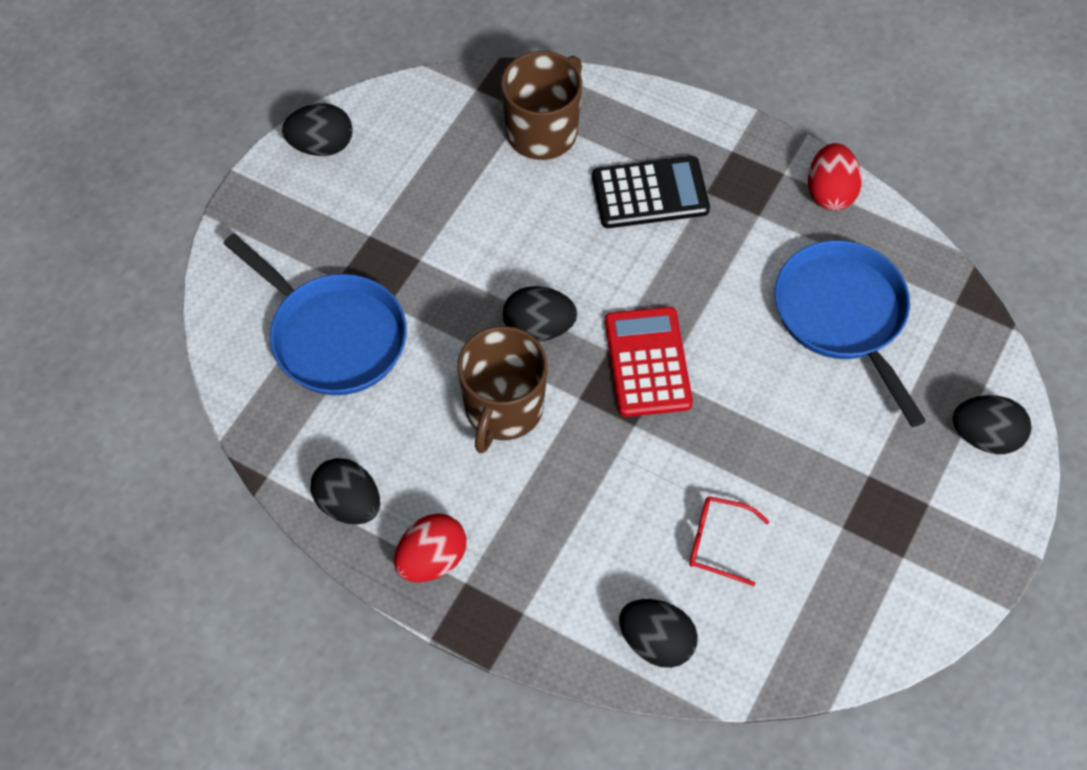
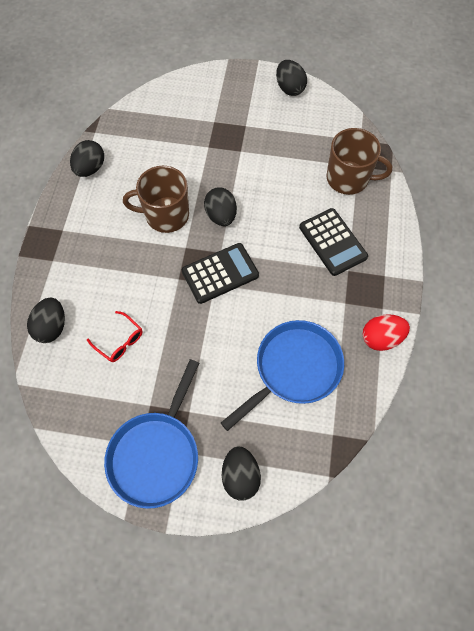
camera: 70 degrees right, 5 degrees up
blue pan [223,233,407,395] -> blue pan moved to [104,359,199,509]
red egg [394,514,466,582] -> none
red calculator [605,307,693,417] -> black calculator [182,243,259,304]
red glasses [689,496,770,586] -> red glasses turned 135 degrees clockwise [87,311,143,362]

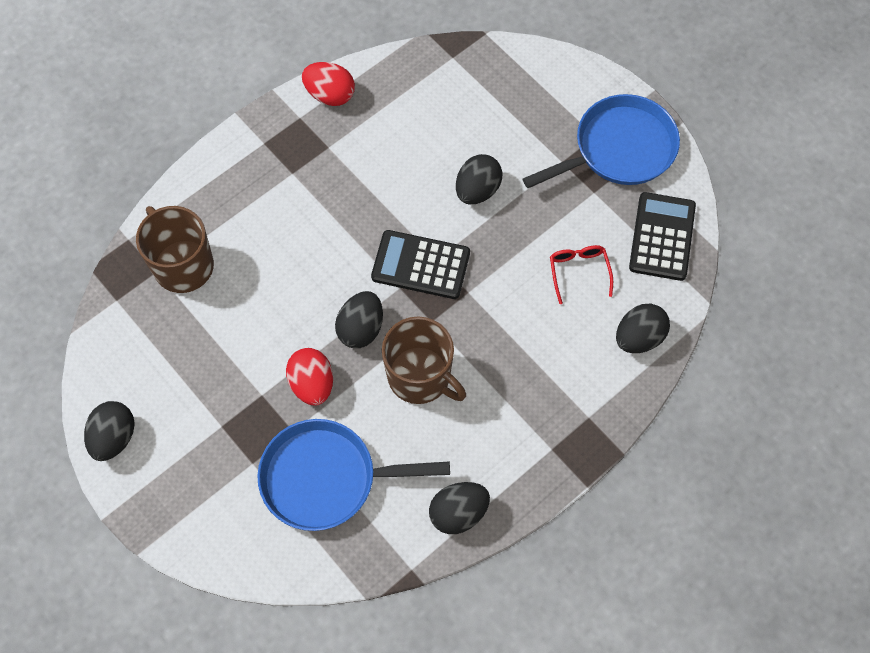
camera: 140 degrees left, 0 degrees up
blue pan [221,320,344,431] -> blue pan moved to [257,419,450,531]
black egg [222,446,261,500] -> black egg moved to [456,154,502,204]
black calculator [299,208,368,276] -> black calculator moved to [629,192,696,281]
none -> red egg [286,348,333,405]

